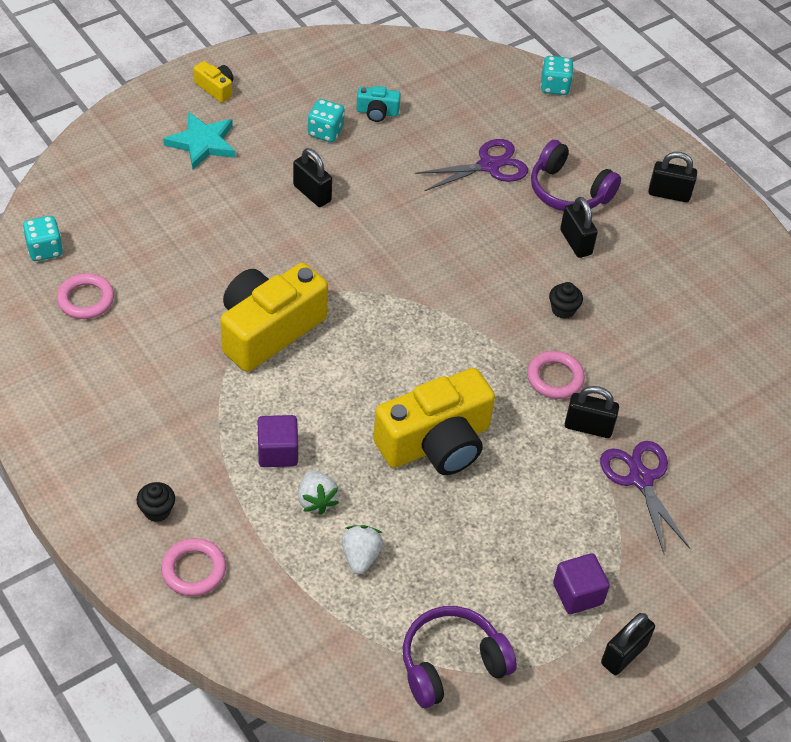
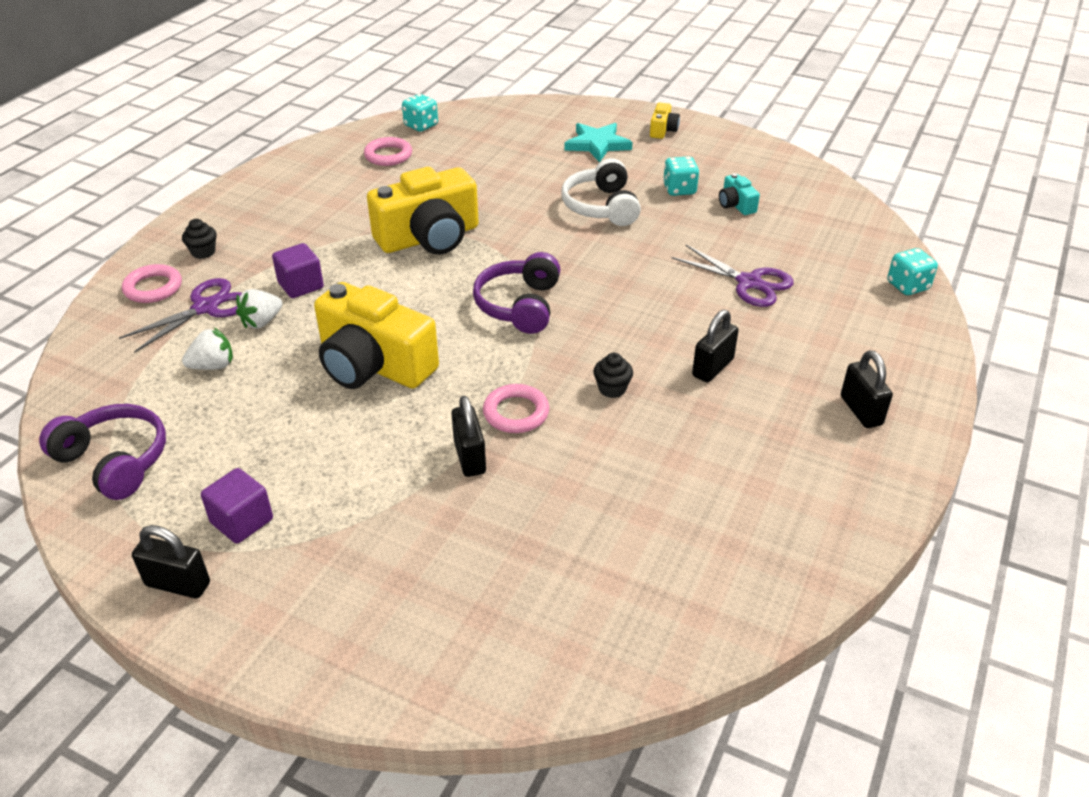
camera: 65 degrees right, 10 degrees down
yellow camera [220,263,328,372] -> yellow camera turned 135 degrees clockwise [367,167,479,255]
black padlock [293,148,332,207] -> white headphones [561,158,641,226]
purple headphones [531,140,621,211] -> purple headphones moved to [473,252,560,334]
purple scissors [600,441,691,553] -> purple scissors moved to [119,278,242,353]

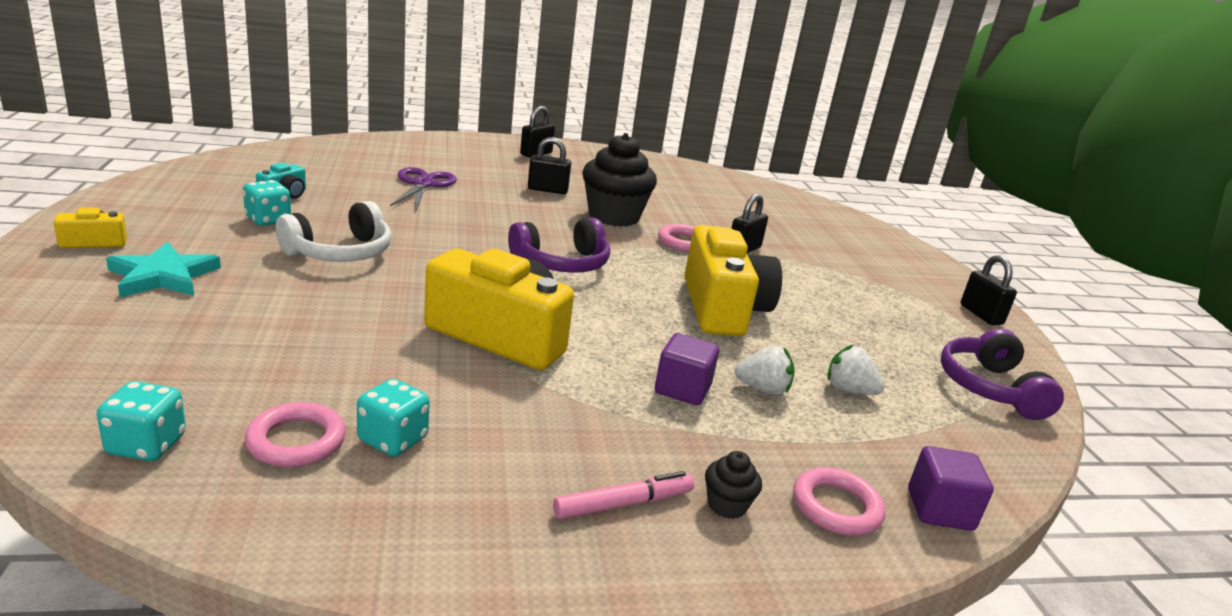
camera: 130 degrees left, 15 degrees down
purple scissors [119,278,242,353] -> none
purple cube [201,468,273,544] -> purple cube moved to [908,446,994,531]
black cupcake [593,353,633,398] -> black cupcake [582,133,657,227], size x2.34
turquoise dice [887,248,938,295] -> turquoise dice moved to [357,379,430,457]
none -> pink marker [553,471,694,519]

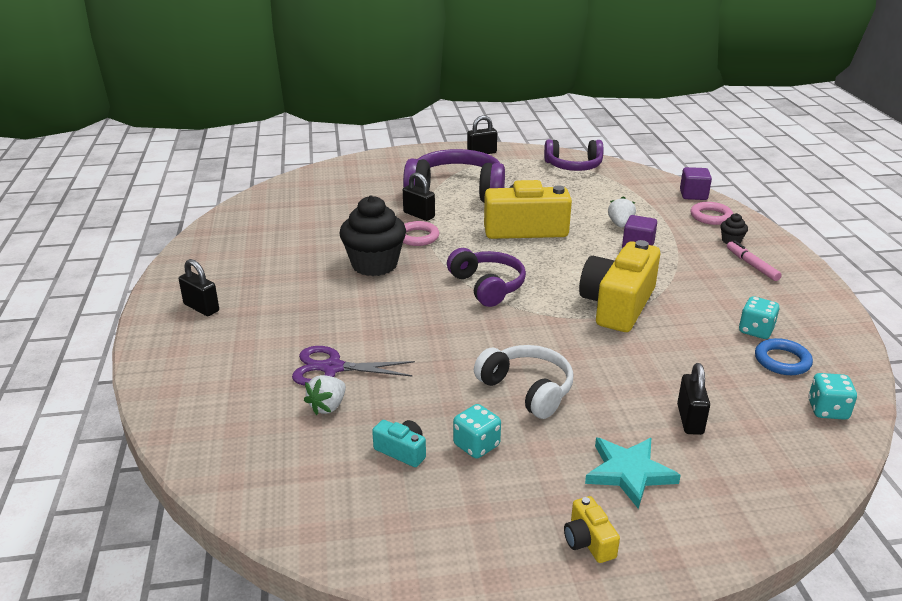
camera: 85 degrees left, 5 degrees up
pink ring [245,402,346,467] -> blue ring [755,338,813,375]
black padlock [528,137,571,194] -> black padlock moved to [677,363,710,435]
white strawberry [827,345,885,395] -> white strawberry moved to [304,375,346,415]
none -> purple headphones [403,149,505,203]

